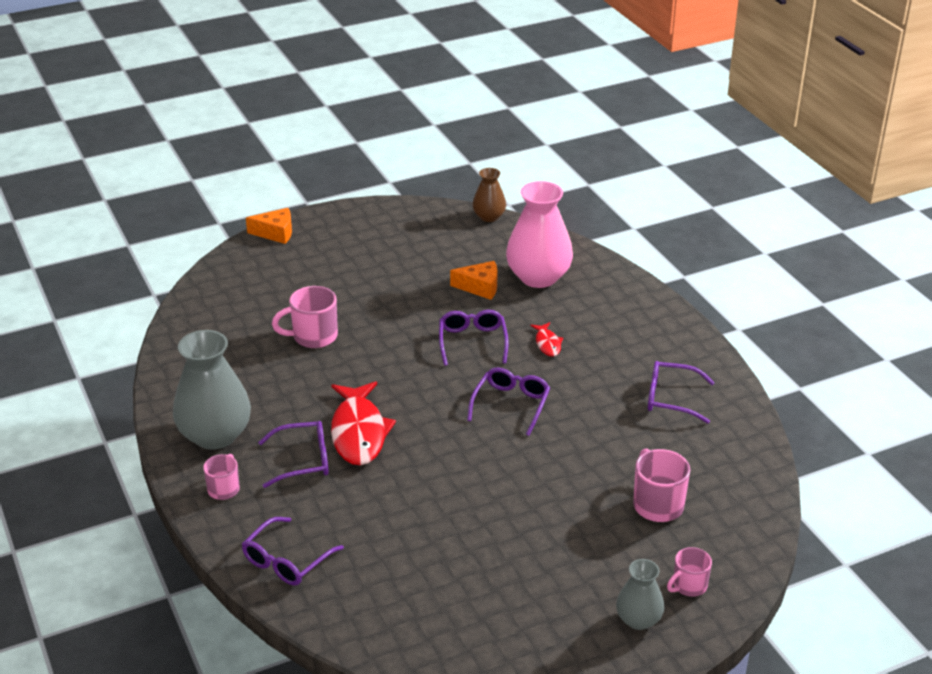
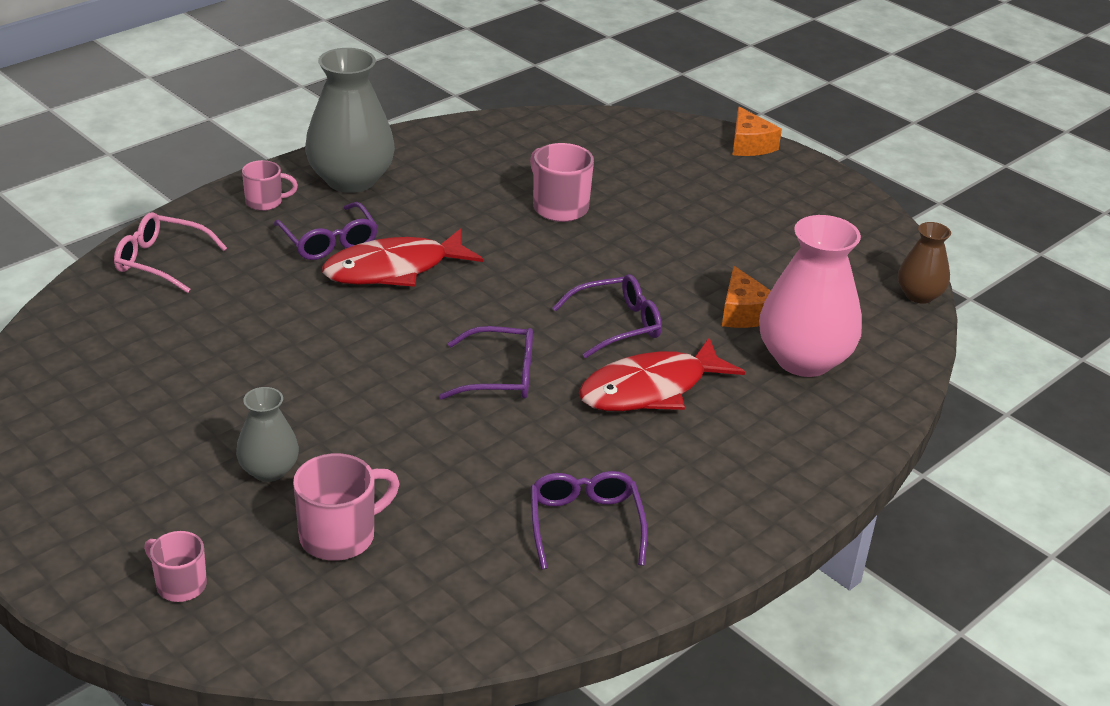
camera: 70 degrees right, 0 degrees up
purple glasses [242,517,344,586] -> pink glasses [114,212,227,293]
red fish [530,322,563,357] -> red fish [579,337,745,411], size x2.12
grey vase [616,559,664,630] -> grey vase moved to [236,387,299,482]

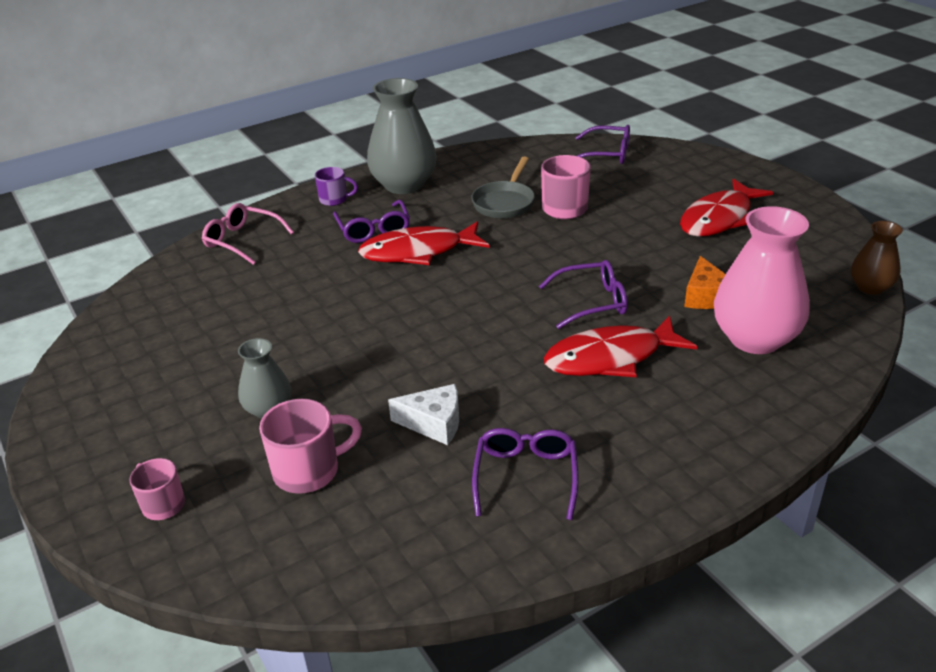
camera: 15 degrees right, 0 degrees up
pink mug [242,160,298,211] -> purple mug [315,167,358,206]
purple glasses [439,326,533,400] -> purple glasses moved to [575,125,630,164]
orange cheese [733,106,782,156] -> none
none -> white cheese [388,384,459,445]
none -> grey pan [471,157,535,219]
none -> red fish [680,179,773,237]

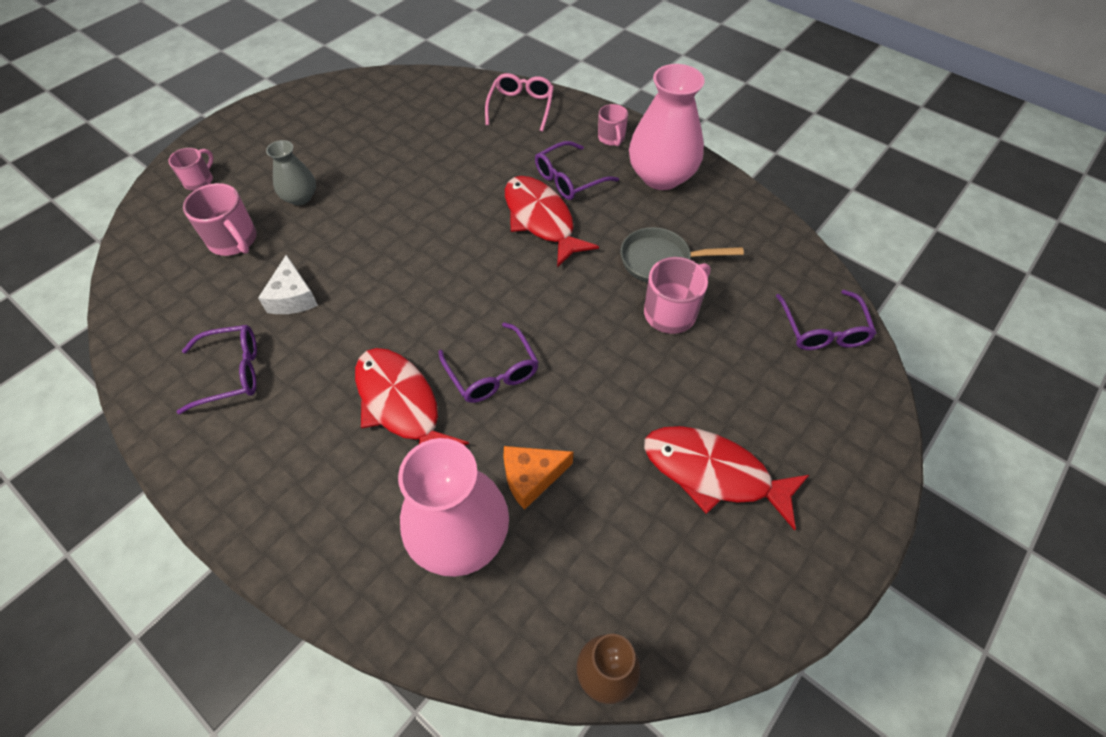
camera: 70 degrees right, 20 degrees up
purple mug [315,167,358,206] -> pink mug [598,104,628,146]
grey vase [367,78,437,194] -> pink vase [629,64,705,190]

